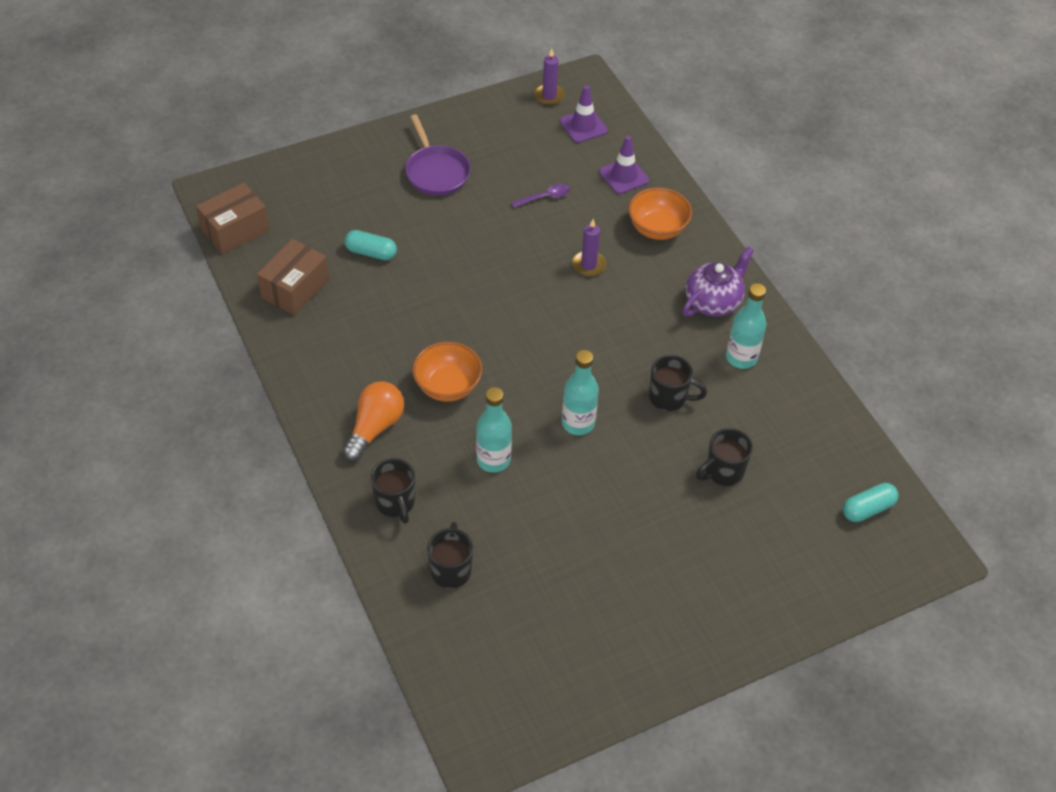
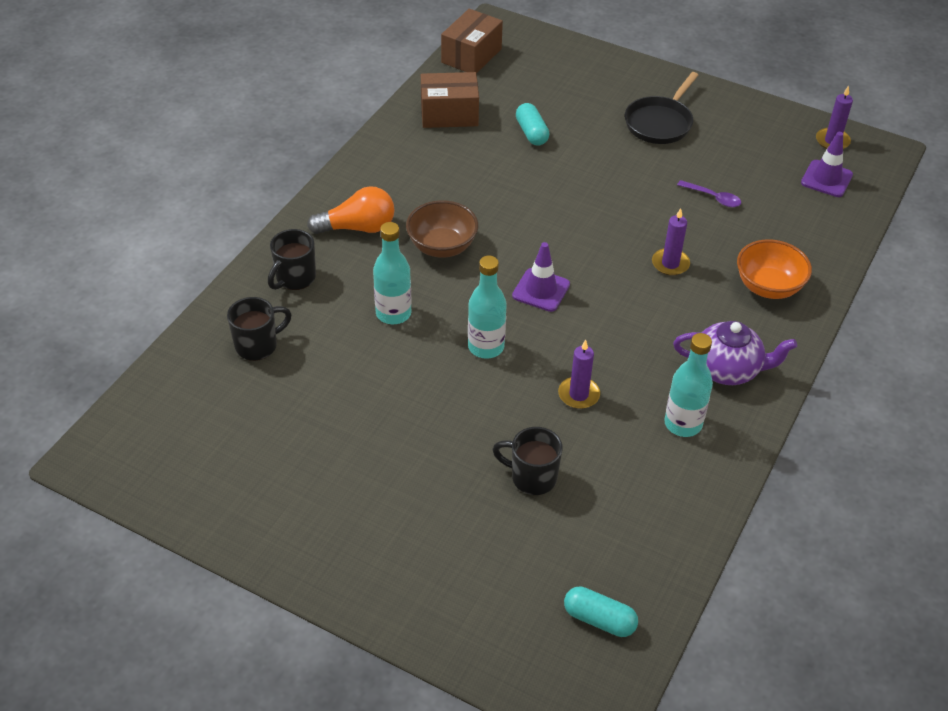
camera: 55 degrees right, 5 degrees down
brown box [196,183,270,254] -> brown box turned 75 degrees counterclockwise [441,9,503,74]
purple pan [405,114,471,196] -> black pan [625,72,698,144]
orange bowl [412,341,483,402] -> brown bowl [406,200,478,258]
purple traffic cone [599,136,649,194] -> purple traffic cone moved to [512,242,570,312]
black mug [649,355,707,411] -> purple candle [558,340,600,409]

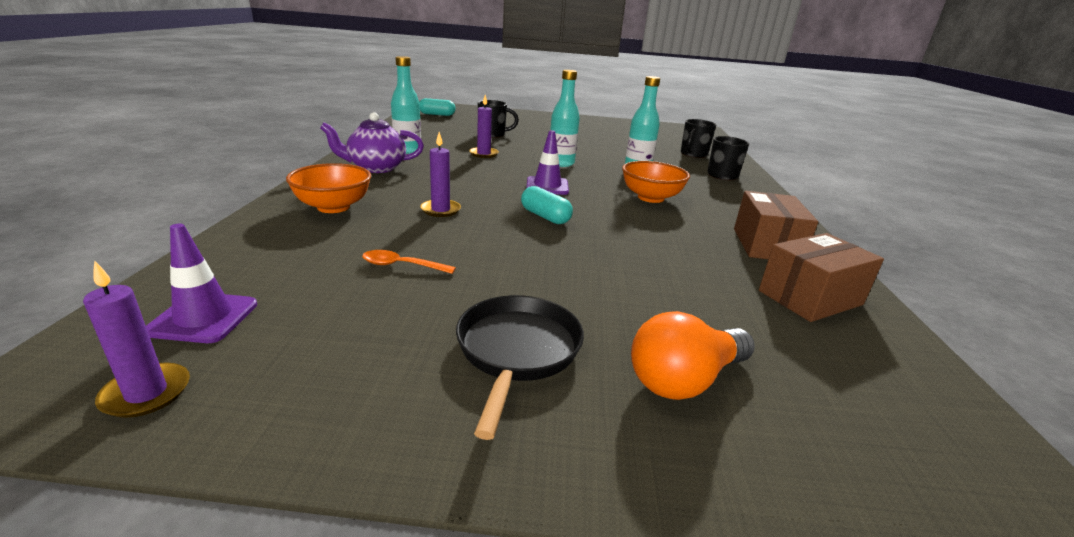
camera: 155 degrees right, 20 degrees down
orange light bulb [307,186,395,234] -> orange light bulb moved to [631,311,755,400]
brown bowl [406,200,478,258] -> orange bowl [622,161,690,203]
brown box [441,9,503,74] -> brown box moved to [734,191,818,259]
turquoise capsule [516,103,549,146] -> turquoise capsule moved to [521,186,573,224]
purple spoon [677,180,741,207] -> orange spoon [362,250,456,274]

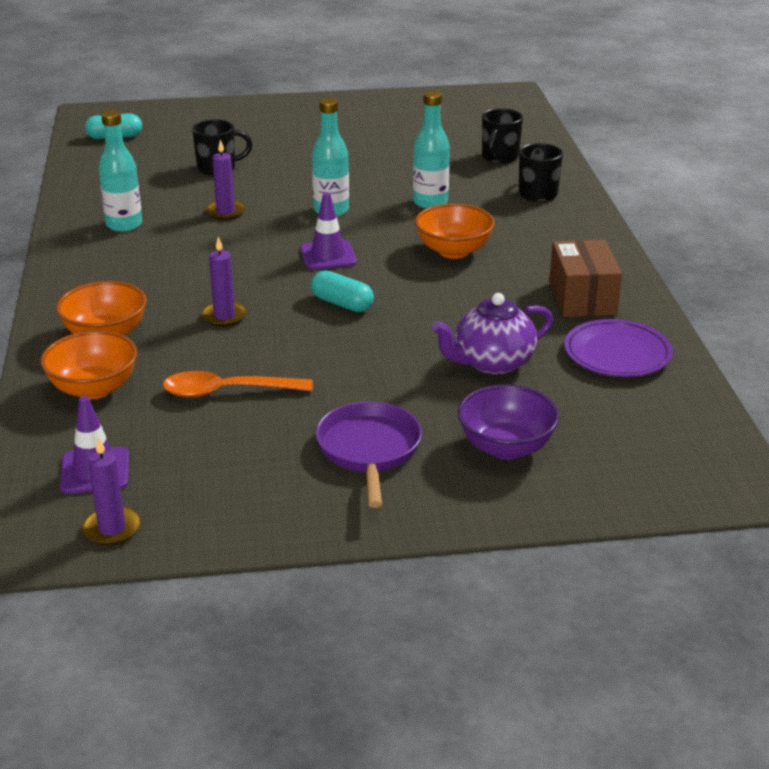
camera: 10 degrees left, 5 degrees up
purple teapot [320,112,424,173] -> purple teapot moved to [432,293,553,375]
orange spoon [362,250,456,274] -> orange spoon [163,371,313,398], size x1.60
black pan [456,295,584,440] -> purple pan [316,402,422,508]
orange light bulb [631,311,755,400] -> purple bowl [458,385,560,460]
brown box [759,233,884,322] -> purple plate [564,319,673,377]
none -> orange bowl [41,331,138,399]

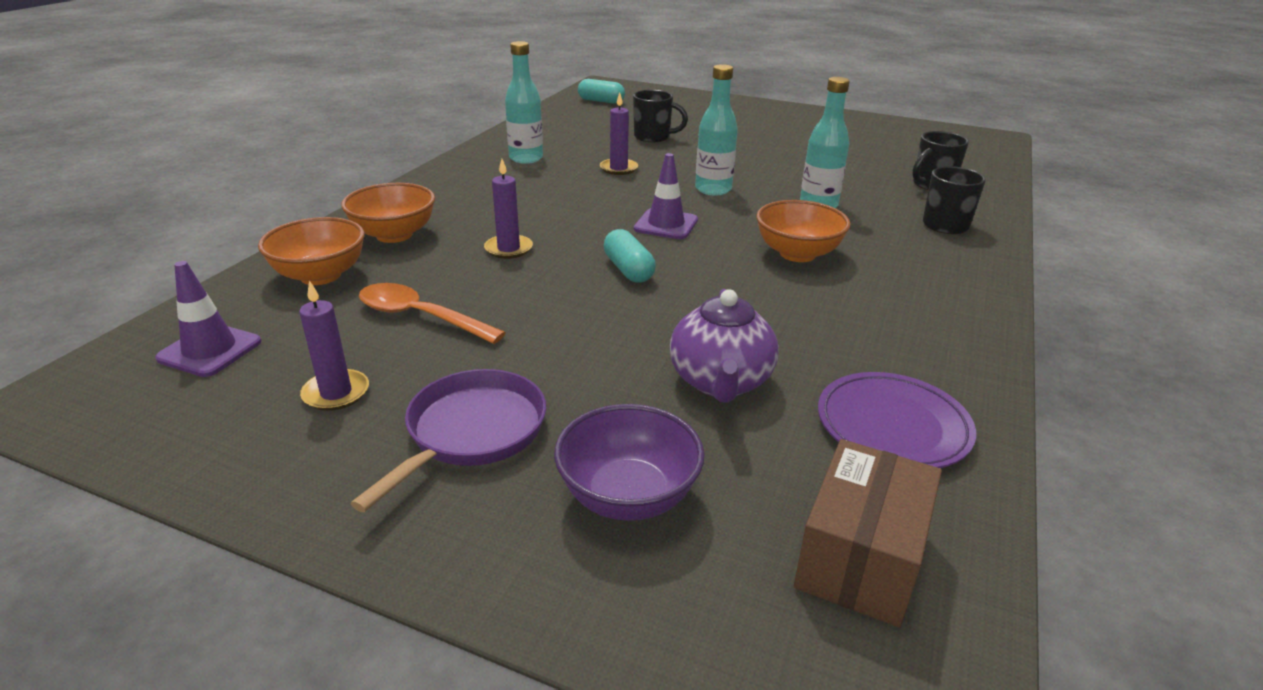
camera: 30 degrees right, 0 degrees up
purple candle [82,437,141,545] -> purple candle moved to [299,280,369,411]
purple teapot [432,293,553,375] -> purple teapot turned 90 degrees counterclockwise [670,289,779,403]
brown box [549,239,622,317] -> brown box moved to [794,439,942,627]

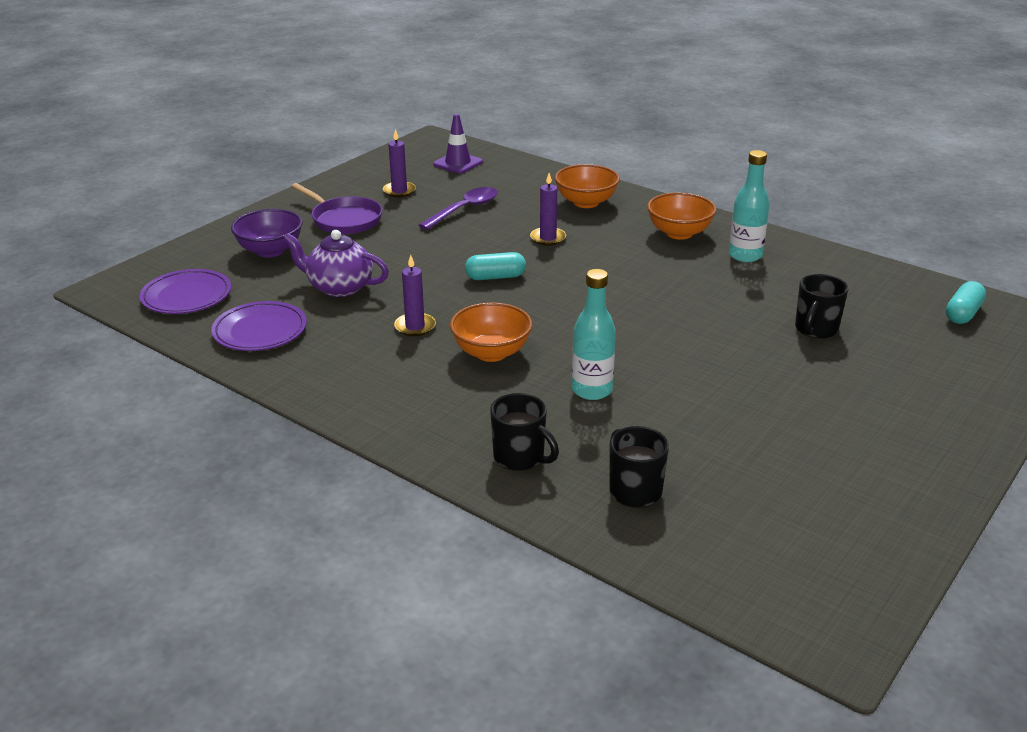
camera: 105 degrees right, 0 degrees up
orange bowl [258,217,364,285] -> orange bowl moved to [647,192,716,240]
orange spoon [359,283,506,344] -> purple spoon [419,187,498,230]
purple candle [600,92,638,175] -> purple candle moved to [394,255,436,336]
purple traffic cone [634,153,698,239] -> none
turquoise bottle [695,64,738,196] -> none
brown box [794,439,942,627] -> purple plate [139,269,231,314]

